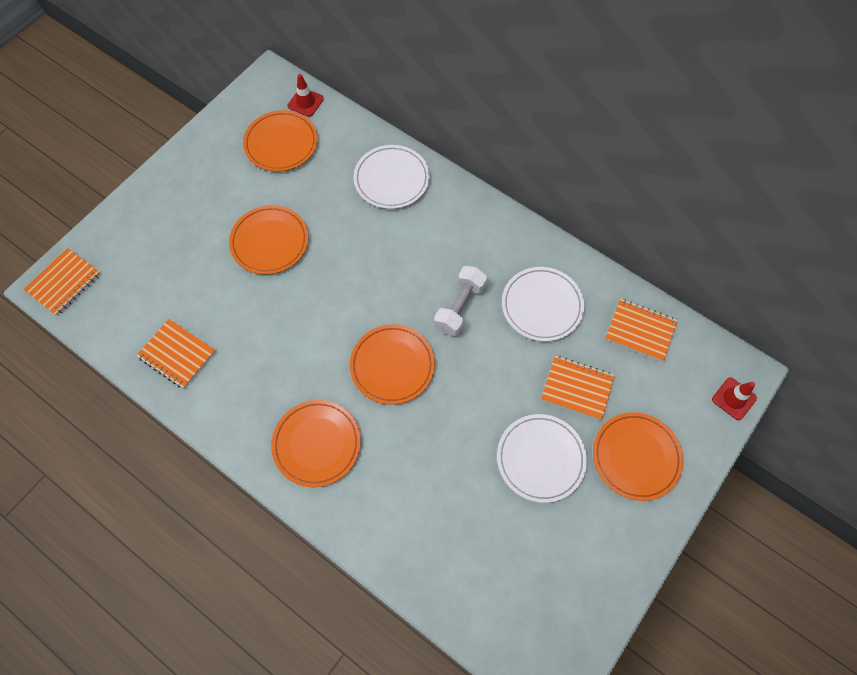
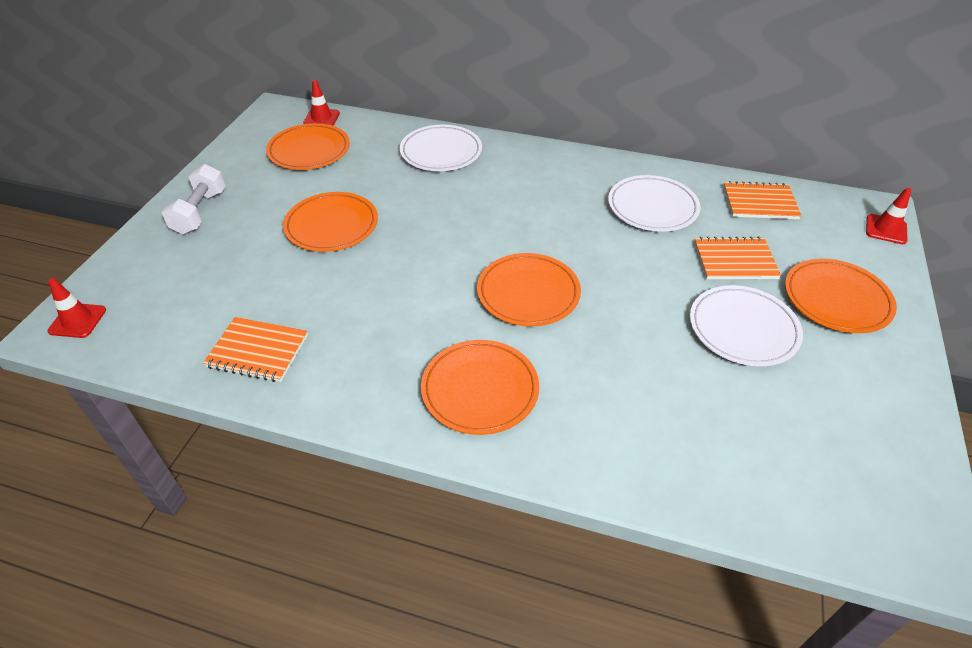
camera: 20 degrees left, 20 degrees down
orange notebook [23,248,100,316] -> red traffic cone [47,278,106,338]
white dumbbell [434,266,487,336] -> white dumbbell moved to [162,164,226,235]

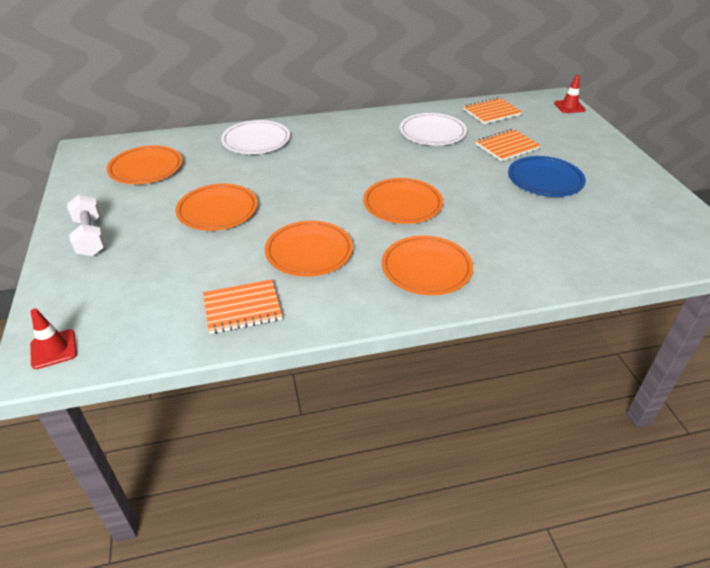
camera: 30 degrees left, 5 degrees down
red traffic cone [303,80,340,126] -> none
white plate [690,285,803,366] -> blue plate [508,156,586,197]
orange plate [785,259,897,333] -> orange plate moved to [265,221,353,277]

